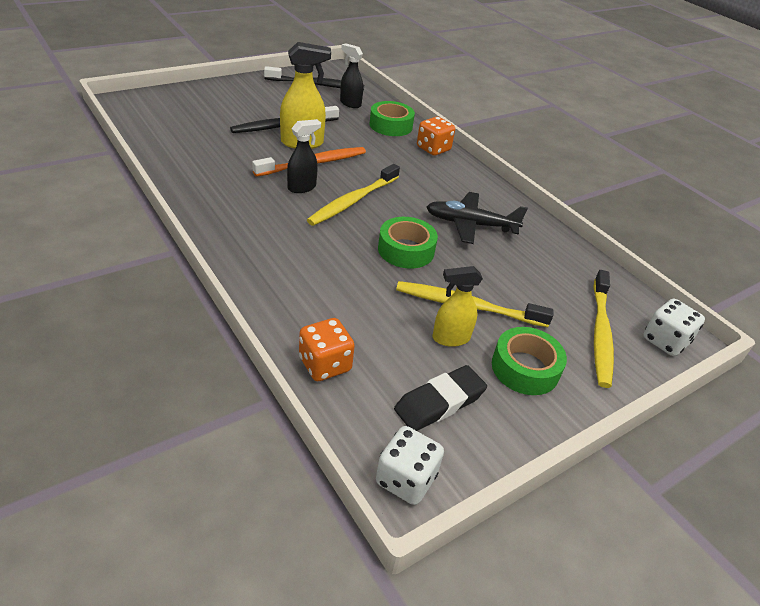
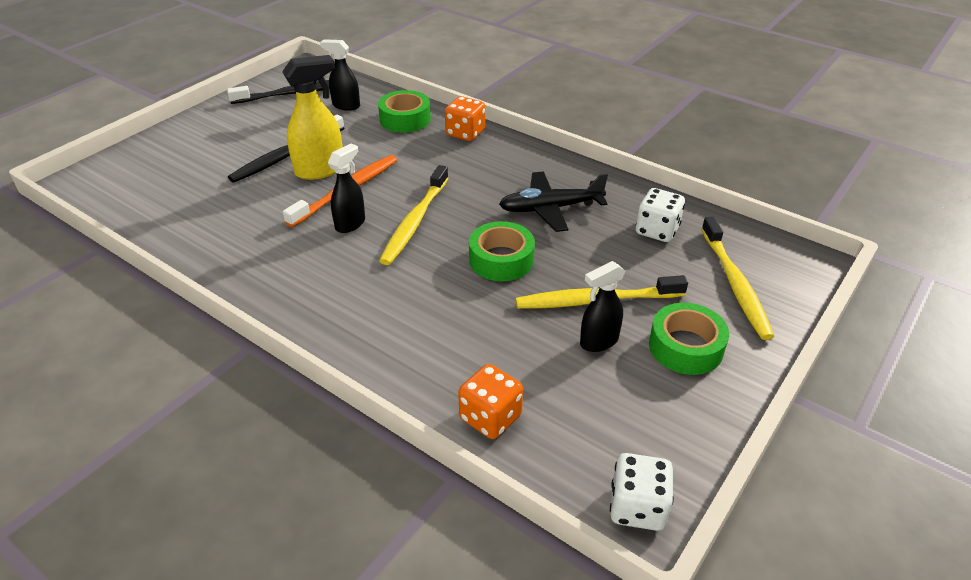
camera: 15 degrees left, 0 degrees up
black eraser [394,365,487,431] -> none
yellow spray bottle [432,266,483,347] -> black spray bottle [580,261,626,352]
white dice [643,299,705,356] -> white dice moved to [636,188,685,242]

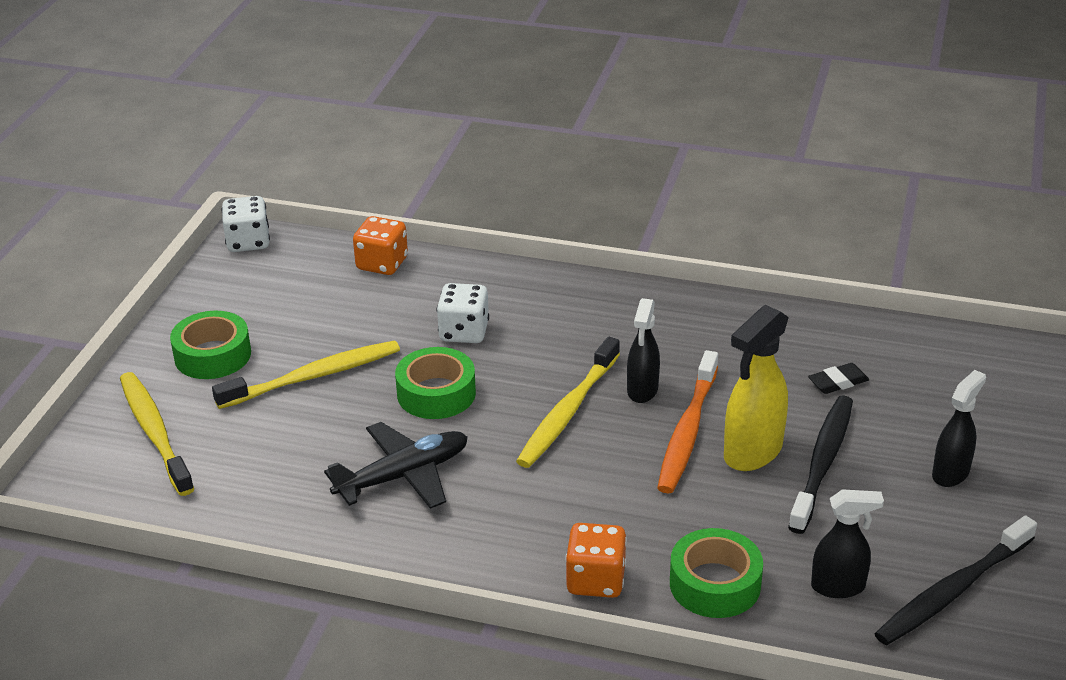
camera: 160 degrees right, 5 degrees down
yellow toothbrush [379,165,448,265] -> yellow toothbrush turned 150 degrees counterclockwise [516,337,620,468]
black spray bottle [580,261,626,352] -> black spray bottle moved to [932,370,986,487]
white dice [636,188,685,242] -> white dice moved to [437,283,489,343]
none -> black eraser [808,363,869,394]

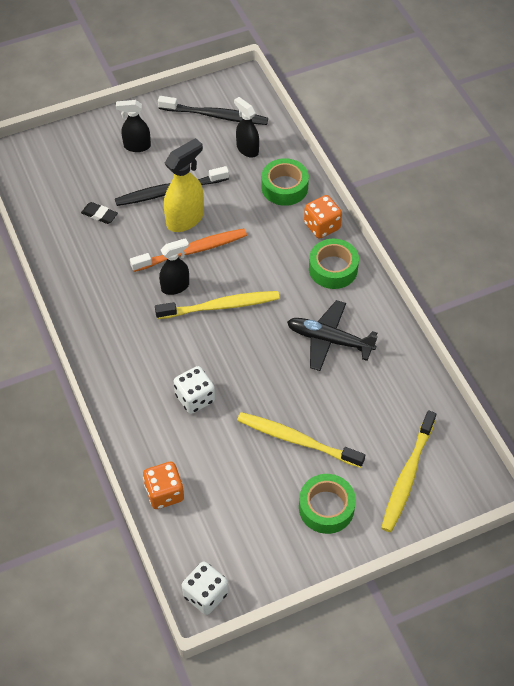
camera: 130 degrees left, 20 degrees up
green tape [395,347,476,419] -> green tape moved to [309,239,359,289]
yellow spray bottle [724,305,789,471] -> yellow spray bottle turned 45 degrees counterclockwise [164,138,204,232]

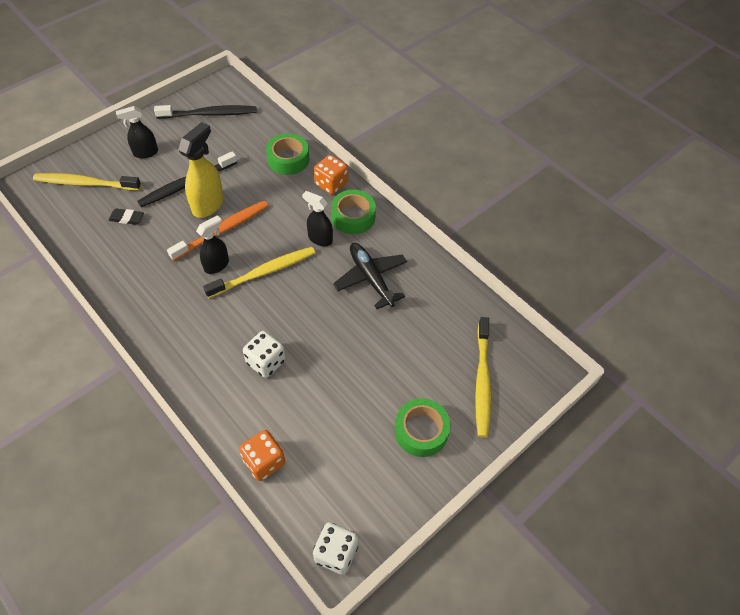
camera: 20 degrees left, 0 degrees up
black spray bottle [234,97,259,158] -> black spray bottle moved to [302,191,333,246]
yellow toothbrush [237,412,365,468] -> yellow toothbrush moved to [33,173,141,190]
black plane [287,300,378,371] -> black plane turned 60 degrees clockwise [333,243,407,309]

